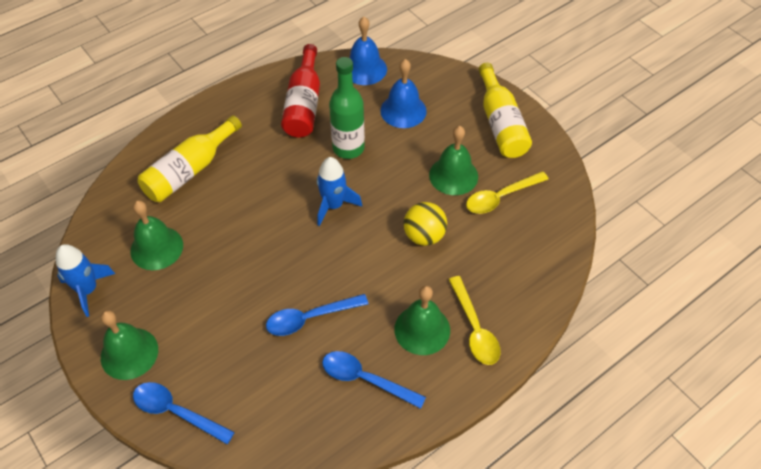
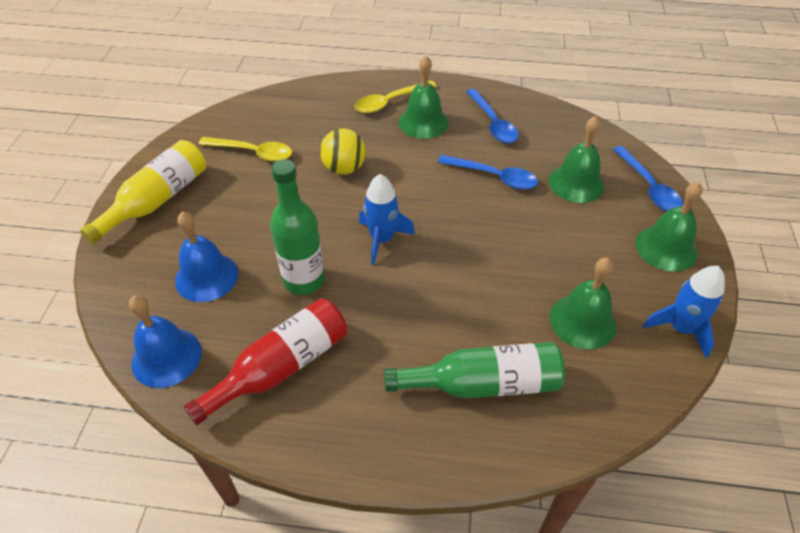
camera: 135 degrees left, 5 degrees down
yellow bottle [138,115,242,202] -> green bottle [384,342,565,399]
green bell [429,126,478,195] -> green bell moved to [549,116,605,203]
yellow spoon [448,276,500,365] -> yellow spoon turned 150 degrees counterclockwise [354,80,436,113]

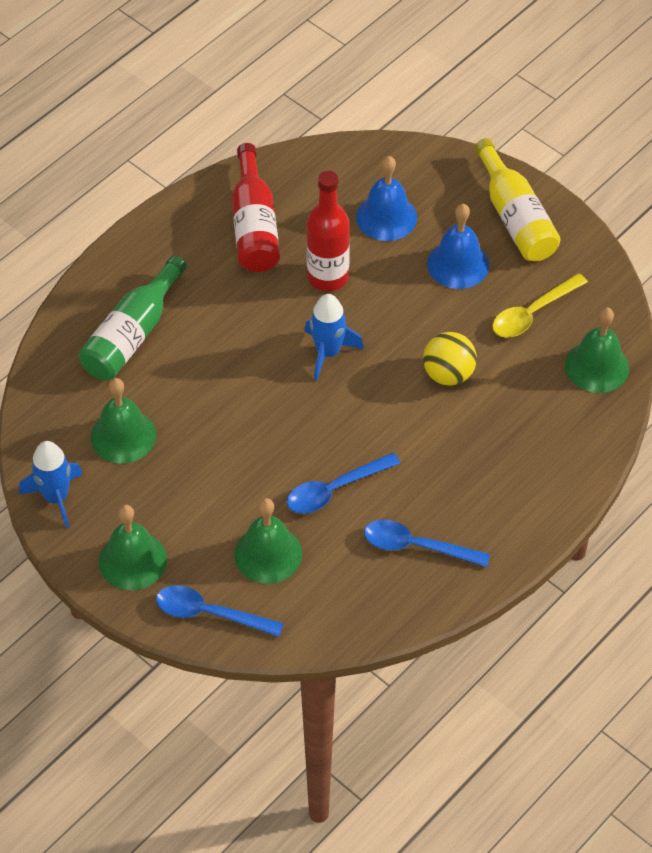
camera: 125 degrees right, 5 degrees up
blue bell [129,295,202,388] -> blue bell moved to [427,204,489,289]
green bottle [270,159,325,295] -> red bottle [306,171,350,291]
yellow spoon [354,80,436,113] -> none
green bell [398,56,449,139] -> green bell moved to [565,307,629,393]

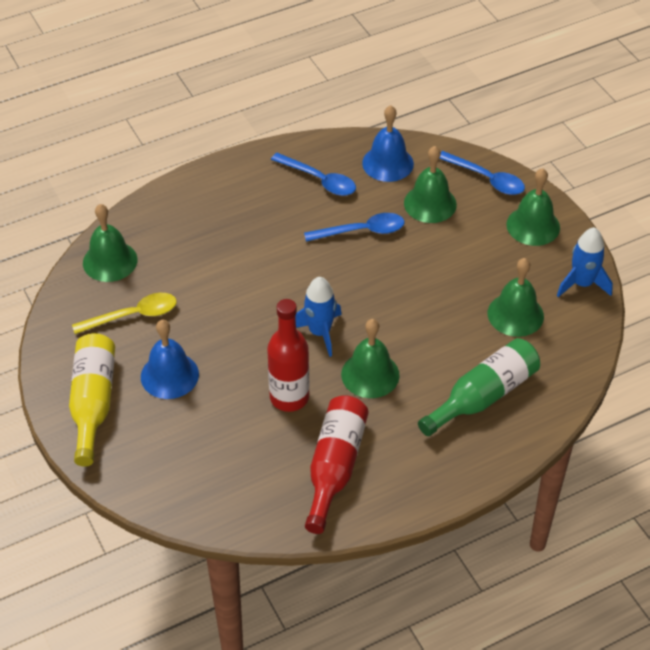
camera: 160 degrees left, 5 degrees down
blue bell [356,156,417,241] -> blue bell moved to [362,105,414,182]
yellow ball [423,332,477,386] -> none
none -> green bell [341,319,400,398]

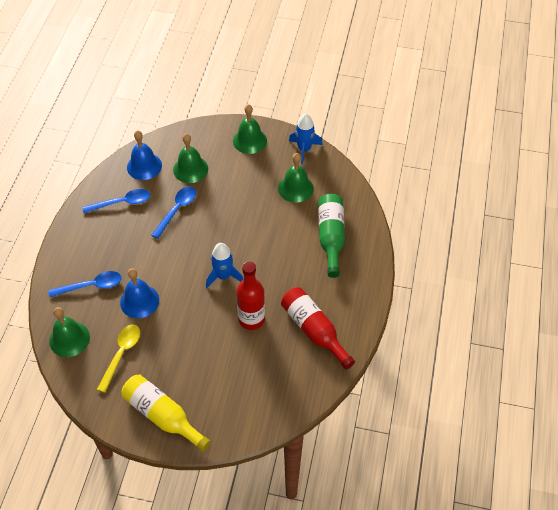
camera: 50 degrees left, 5 degrees up
blue bell [141,320,199,399] -> blue bell moved to [120,268,159,318]
green bell [341,319,400,398] -> none
blue spoon [439,151,525,195] -> blue spoon moved to [48,271,121,297]

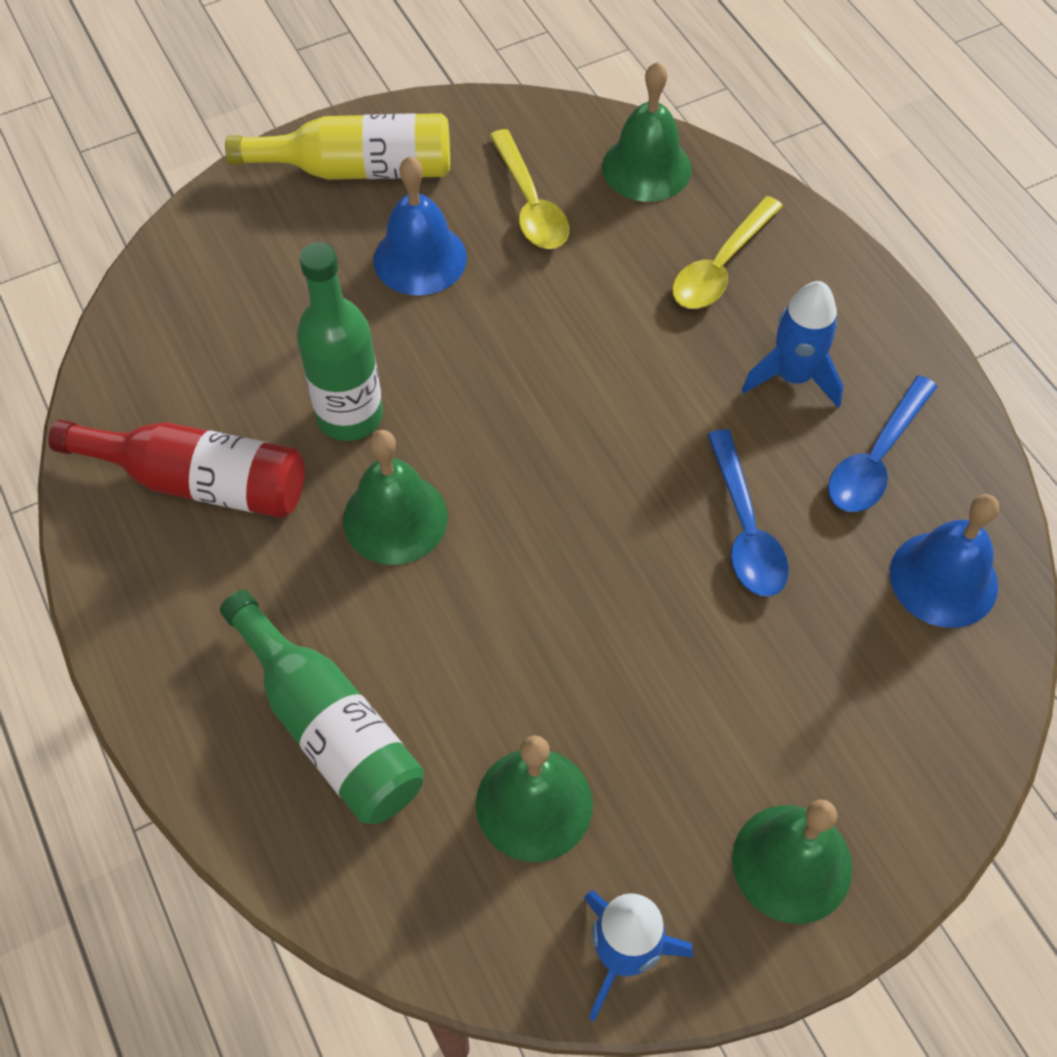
camera: 140 degrees right, 5 degrees up
blue spoon [48,271,121,297] -> yellow spoon [672,196,783,309]
blue bell [120,268,159,318] -> blue bell moved to [374,156,467,296]
green bell [173,134,208,183] -> green bell moved to [343,430,448,565]
blue rocket [206,243,243,288] -> blue rocket moved to [742,281,843,408]
red bottle [236,261,265,330] -> green bottle [297,242,383,441]

